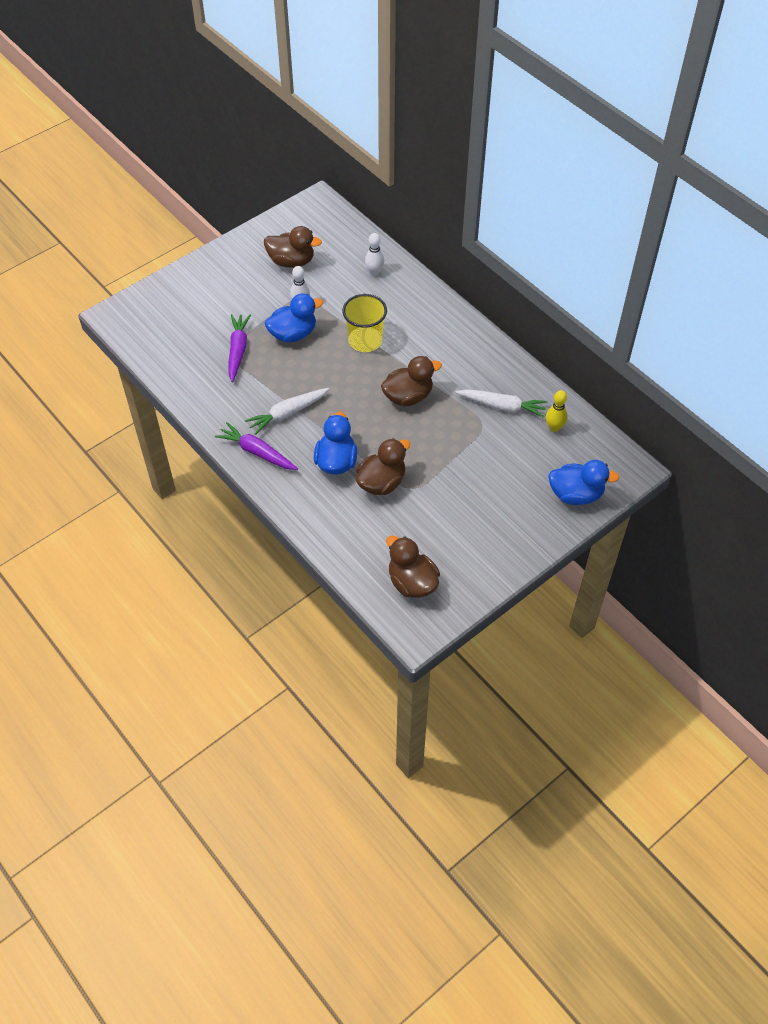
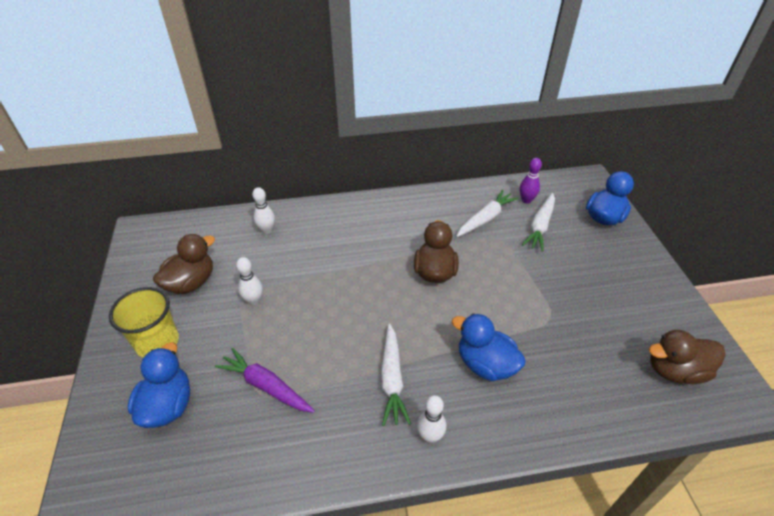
camera: 60 degrees left, 10 degrees down
purple carrot [215,422,298,470] -> white bowling pin [417,395,446,443]
blue duck [265,294,323,342] -> blue duck moved to [128,342,190,428]
yellow cup [342,294,387,352] -> yellow cup moved to [109,287,179,358]
brown duck [356,438,410,495] -> none
yellow bowling pin [546,390,567,432] -> purple bowling pin [520,158,542,204]
none -> white carrot [522,193,555,252]

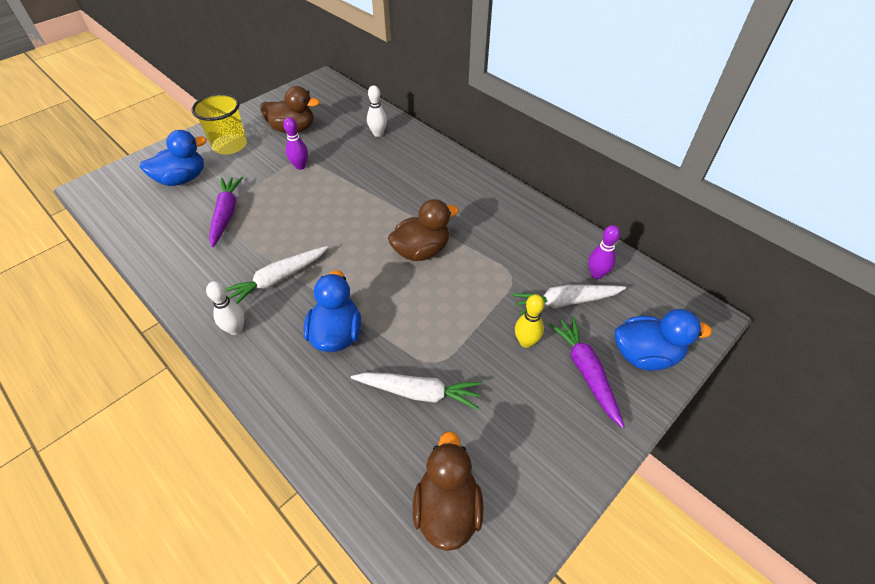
camera: 55 degrees right, 5 degrees up
white bowling pin [236,257,263,305] -> purple bowling pin [283,117,308,170]
white carrot [457,190,519,237] -> white carrot moved to [351,372,482,410]
brown duck [649,330,726,384] -> brown duck turned 45 degrees clockwise [413,431,484,551]
none -> yellow bowling pin [515,294,544,348]
none -> purple carrot [549,316,625,428]

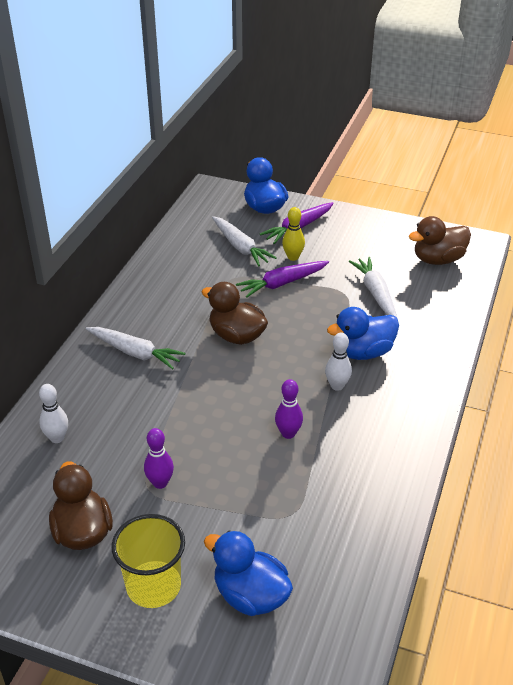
camera: 115 degrees left, 10 degrees down
white bowling pin [206,281,244,335] -> white bowling pin moved to [325,332,352,391]
purple carrot [209,177,243,248] -> purple carrot moved to [236,261,329,298]
white carrot [225,246,328,304] -> white carrot moved to [86,327,185,369]
purple bowling pin [588,225,620,279] -> purple bowling pin moved to [275,379,303,439]

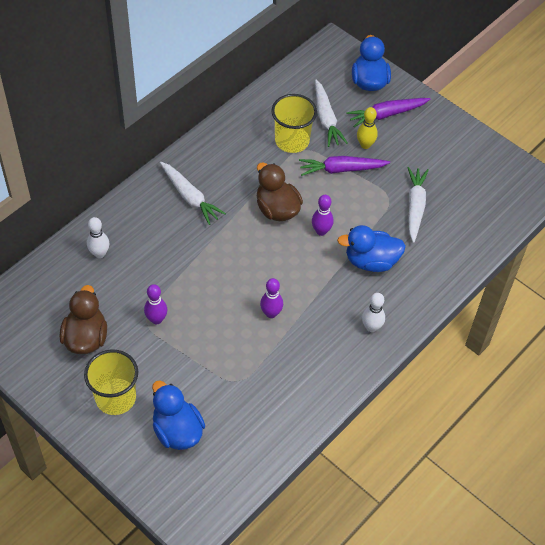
camera: 20 degrees right, 15 degrees up
white bowling pin [325,332,352,391] -> white bowling pin moved to [362,293,385,332]
brown duck [409,216,471,265] -> none
none -> yellow cup [271,94,317,153]
none -> purple bowling pin [312,195,334,236]

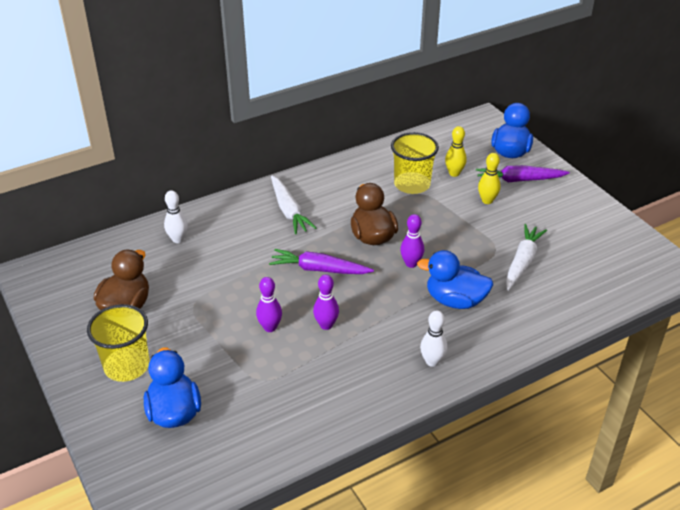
camera: 20 degrees right, 15 degrees down
purple bowling pin [144,284,167,324] -> purple bowling pin moved to [256,277,282,332]
purple carrot [299,156,390,176] -> purple carrot moved to [269,249,374,274]
white carrot [315,80,348,147] -> yellow bowling pin [445,126,467,177]

